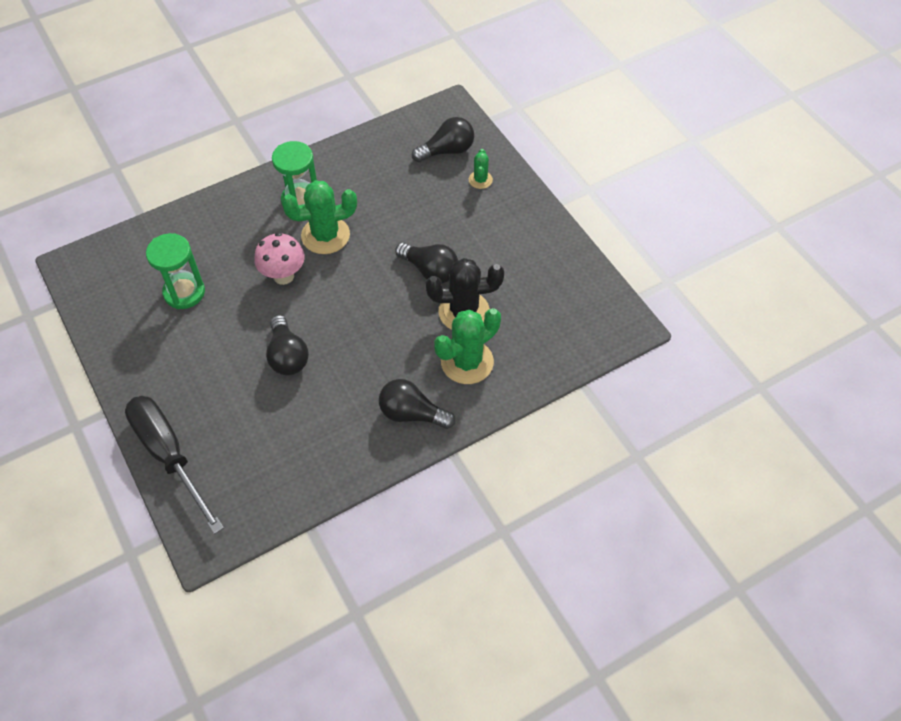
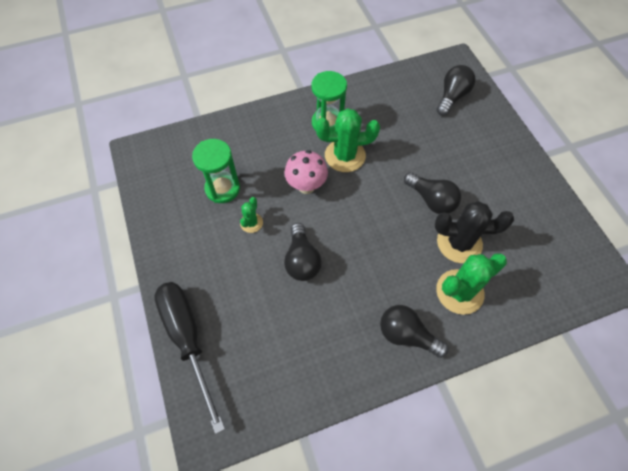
camera: 10 degrees right, 5 degrees up
black light bulb [412,117,474,162] -> black light bulb turned 45 degrees counterclockwise [437,65,476,116]
green cactus [469,149,493,189] -> green cactus moved to [240,197,263,233]

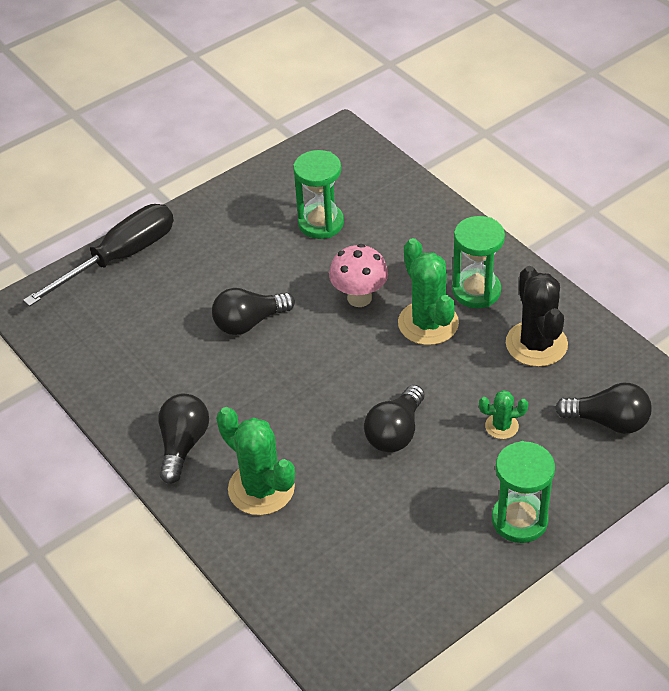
camera: 75 degrees right, 15 degrees down
green cactus [240,197,263,233] -> green cactus moved to [479,390,528,439]
black cactus [435,201,514,263] -> black cactus moved to [506,266,568,367]
none -> green hourglass [492,441,555,543]

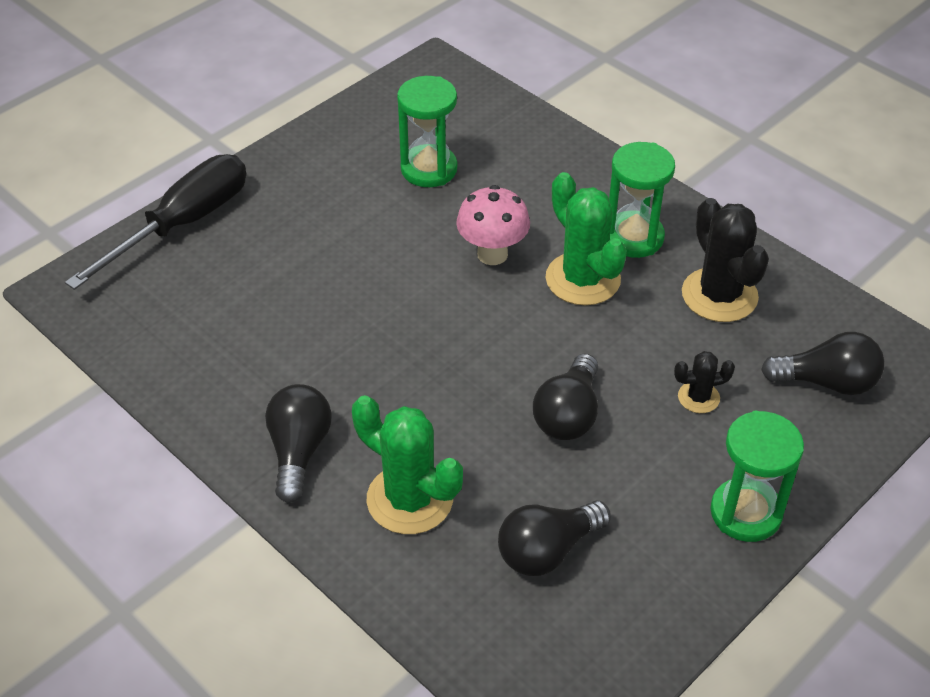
camera: 10 degrees left, 0 degrees up
black light bulb [212,288,295,335] -> black light bulb moved to [498,501,611,576]
green cactus [479,390,528,439] -> black cactus [674,351,735,413]

